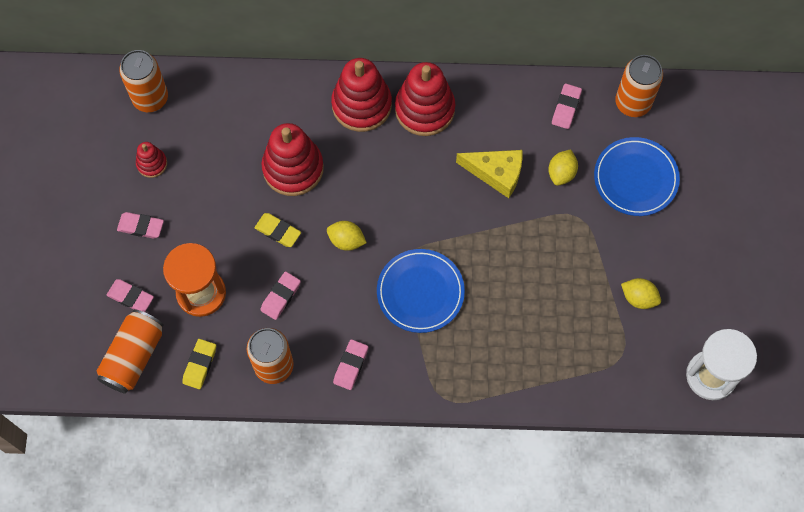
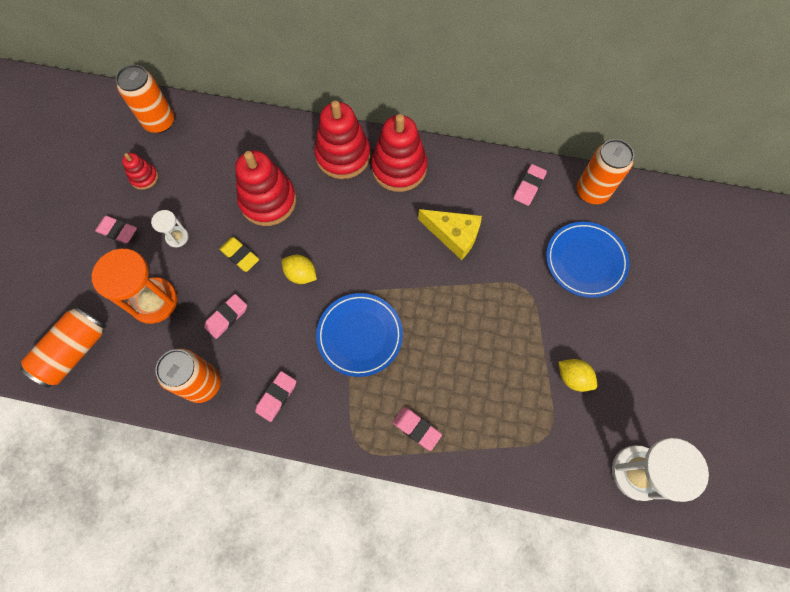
camera: 10 degrees right, 0 degrees up
pink eraser [107,279,154,312] -> pink eraser moved to [392,407,442,451]
yellow eraser [182,339,216,389] -> none
yellow lemon [548,150,578,186] -> none
none -> white hourglass [151,210,189,247]

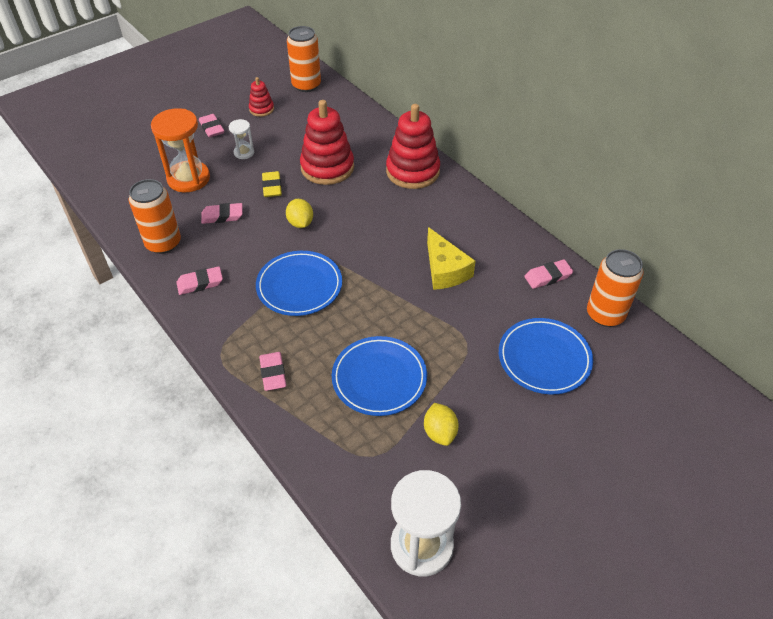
camera: 40 degrees right, 20 degrees down
orange can [20,306,105,388] -> none
red stacking toy [371,114,427,192] -> none
none -> blue plate [332,336,427,416]

